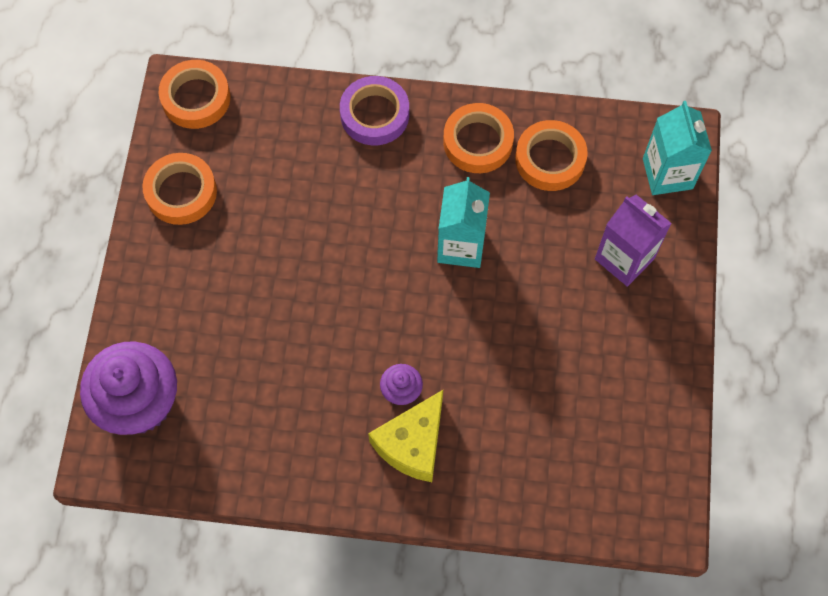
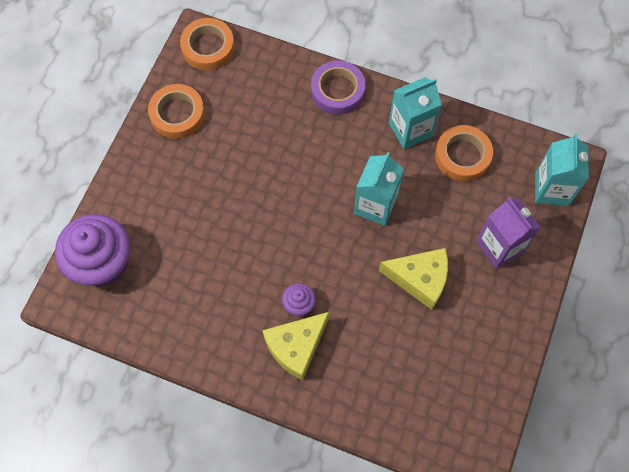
camera: 15 degrees right, 0 degrees up
orange tape [443,103,514,173] -> turquoise carton [389,77,442,149]
none -> yellow cheese [379,248,448,310]

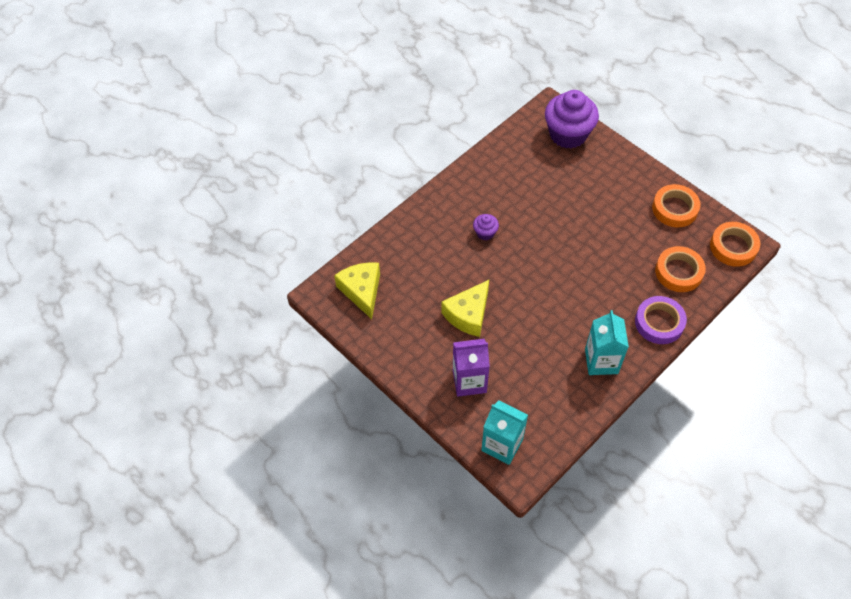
camera: 115 degrees right, 10 degrees down
yellow cheese [262,312,329,381] -> yellow cheese moved to [334,262,380,319]
turquoise carton [354,152,404,226] -> none
orange tape [435,125,493,182] -> orange tape moved to [655,246,706,292]

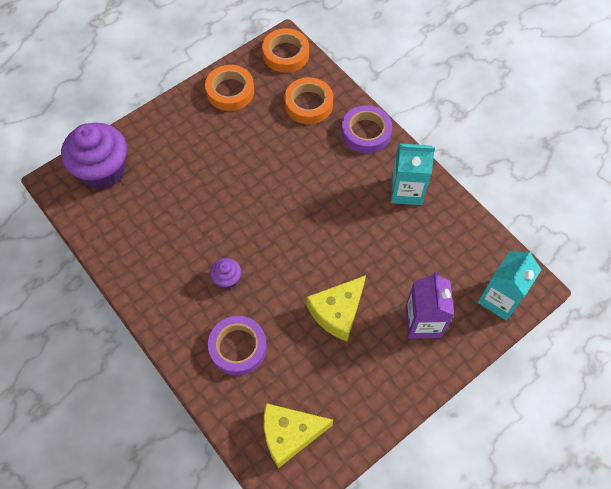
camera: 85 degrees left, 5 degrees up
yellow cheese [441,280,489,337] -> yellow cheese turned 90 degrees clockwise [307,275,366,341]
none -> purple tape [208,316,267,376]

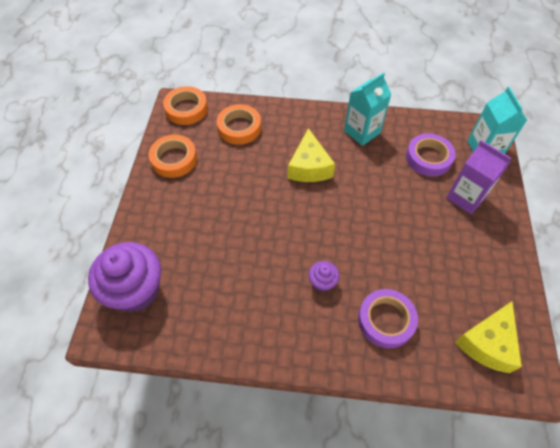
camera: 45 degrees left, 5 degrees down
yellow cheese [307,275,366,341] -> yellow cheese moved to [288,128,335,182]
purple tape [342,105,392,153] -> purple tape moved to [406,133,456,177]

